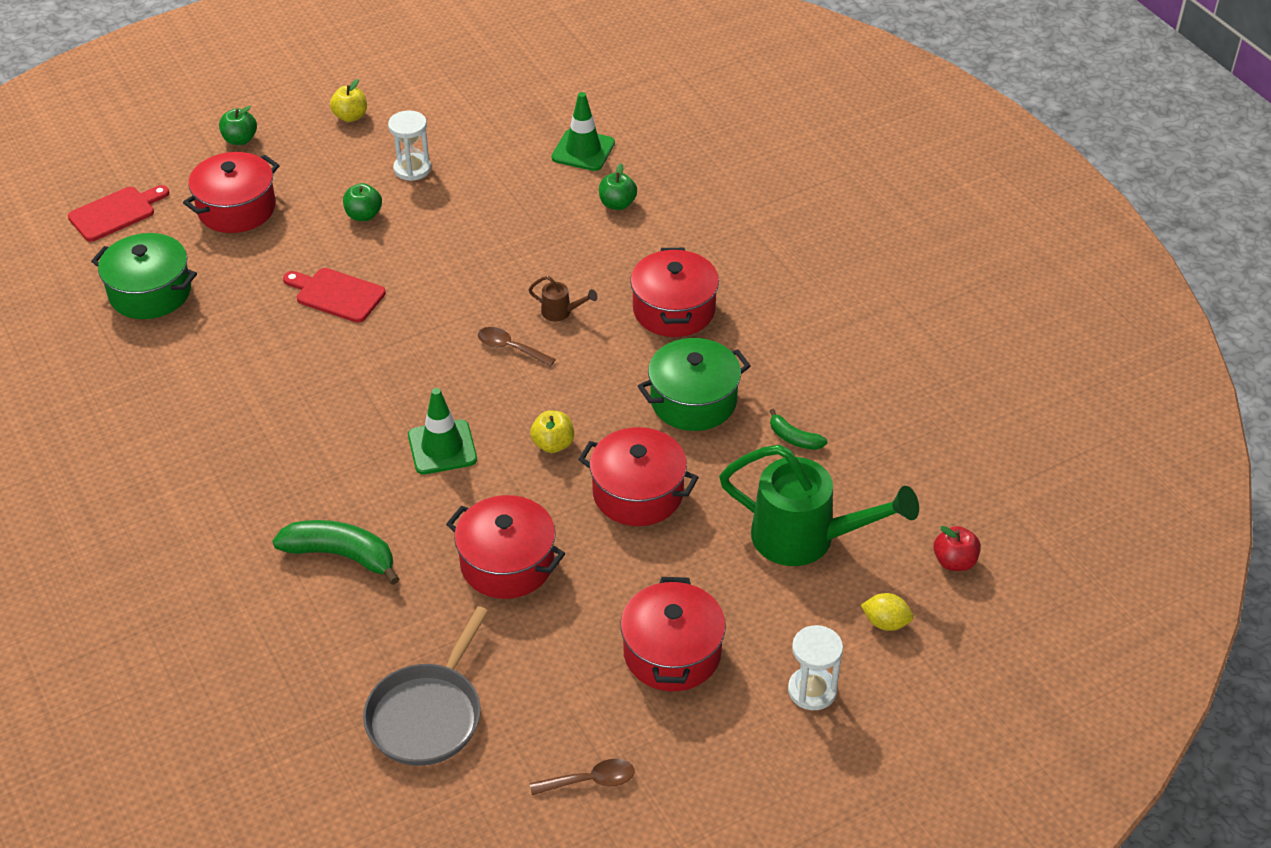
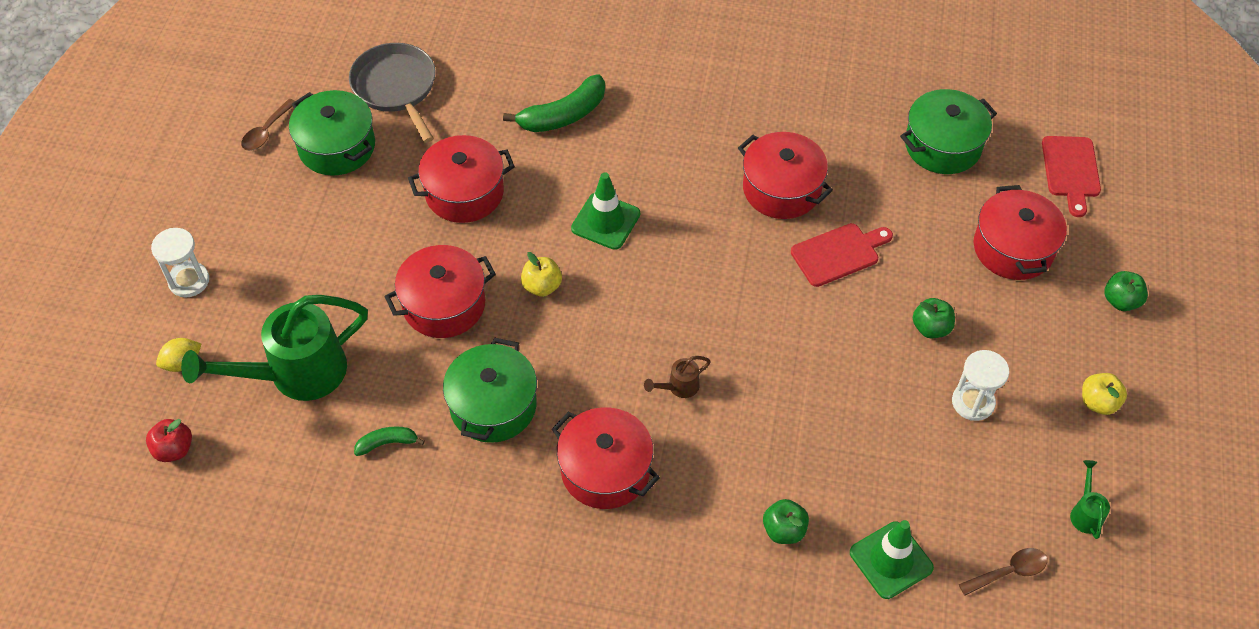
camera: 130 degrees right, 10 degrees up
brown spoon [478,327,556,367] -> brown spoon moved to [959,548,1047,595]
red pot [620,577,726,691] -> red pot moved to [738,132,833,219]
none -> green pot [289,90,375,176]
none -> green watering can [1070,460,1110,539]

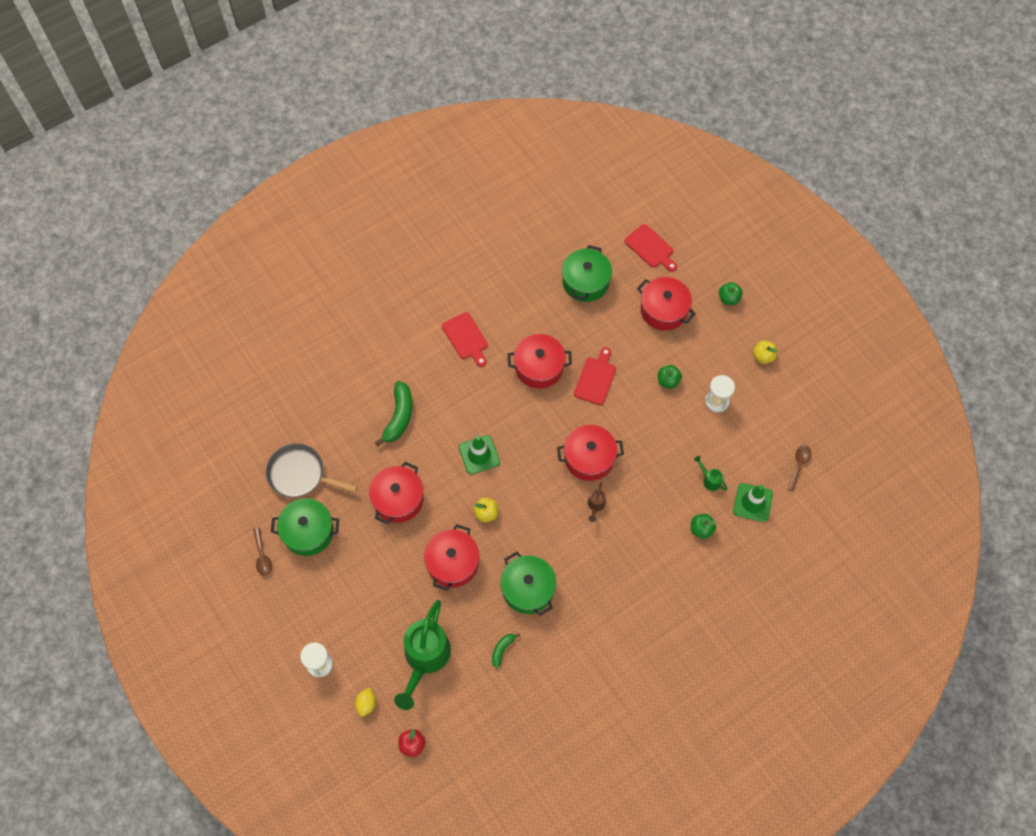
camera: 45 degrees left, 10 degrees up
red pot [552,407,660,509] -> red pot moved to [557,425,624,481]
green watering can [1070,460,1110,539] -> green watering can moved to [694,456,727,491]
none -> red cutting board [442,312,488,367]

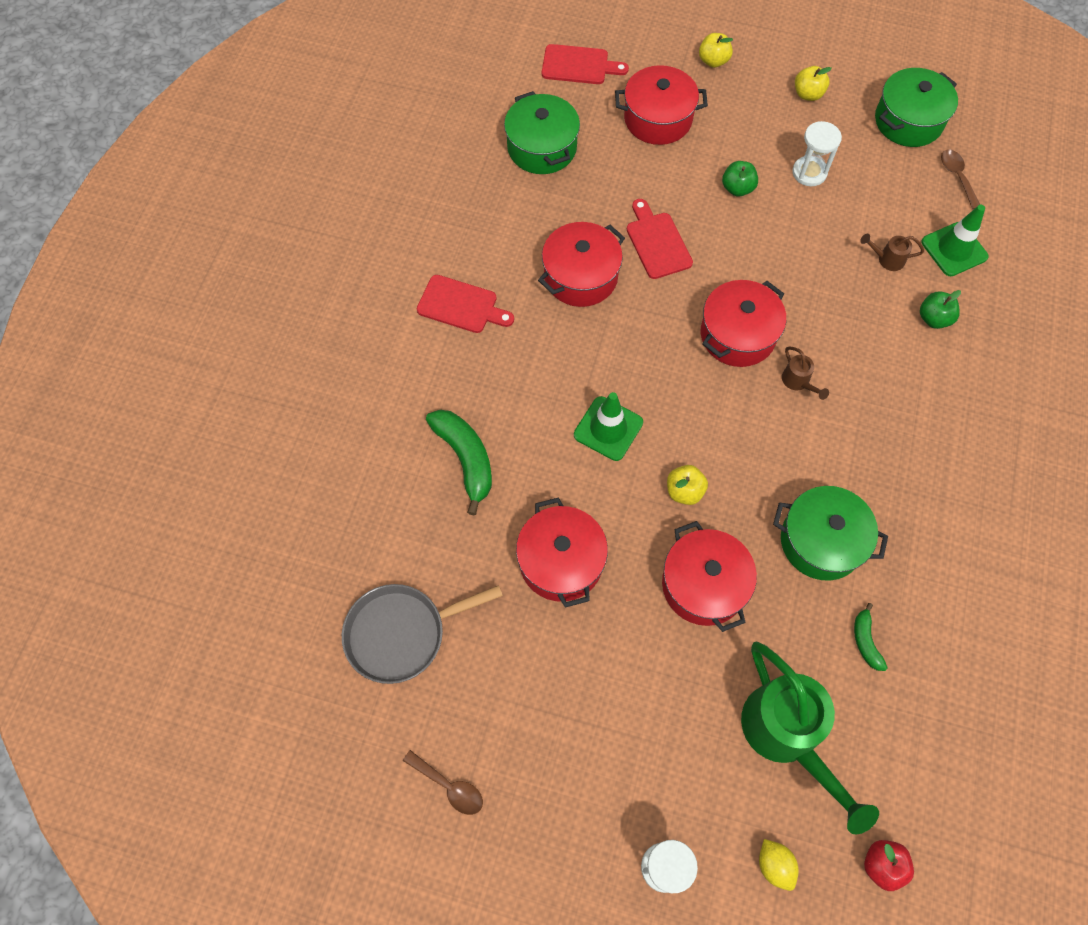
camera: 40 degrees left, 0 degrees up
green pot [271,498,339,556] -> green pot moved to [875,68,958,147]
green watering can [694,456,727,491] -> brown watering can [860,234,924,271]
green apple [719,282,743,305] -> yellow apple [699,33,733,68]

